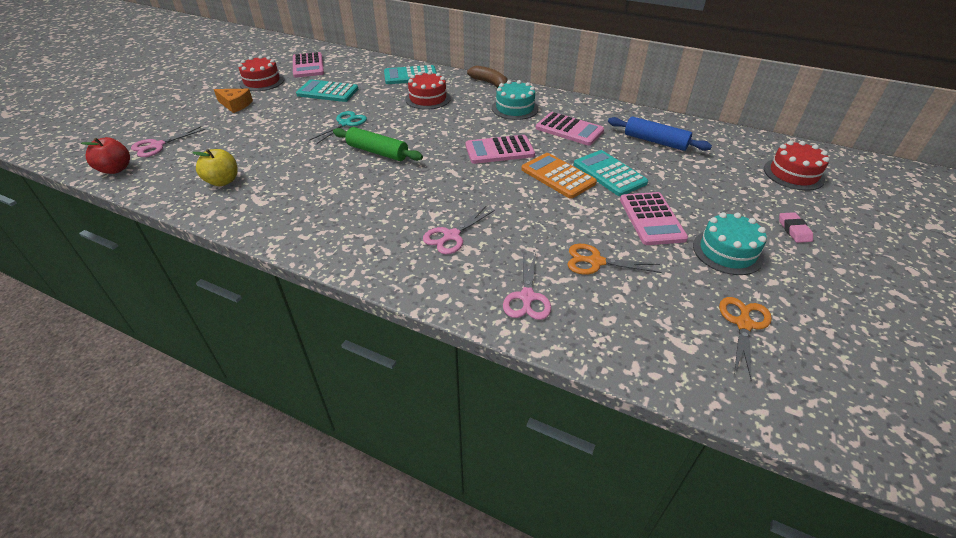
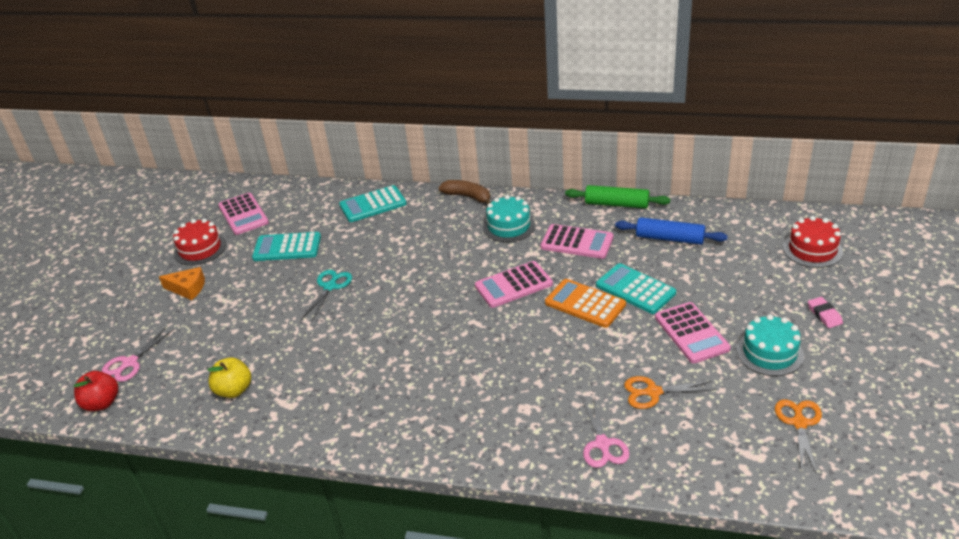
camera: 10 degrees left, 5 degrees down
green rolling pin [333,127,423,161] -> green rolling pin moved to [565,185,670,209]
red cake [405,71,451,110] -> none
pink scissors [423,206,495,254] -> none

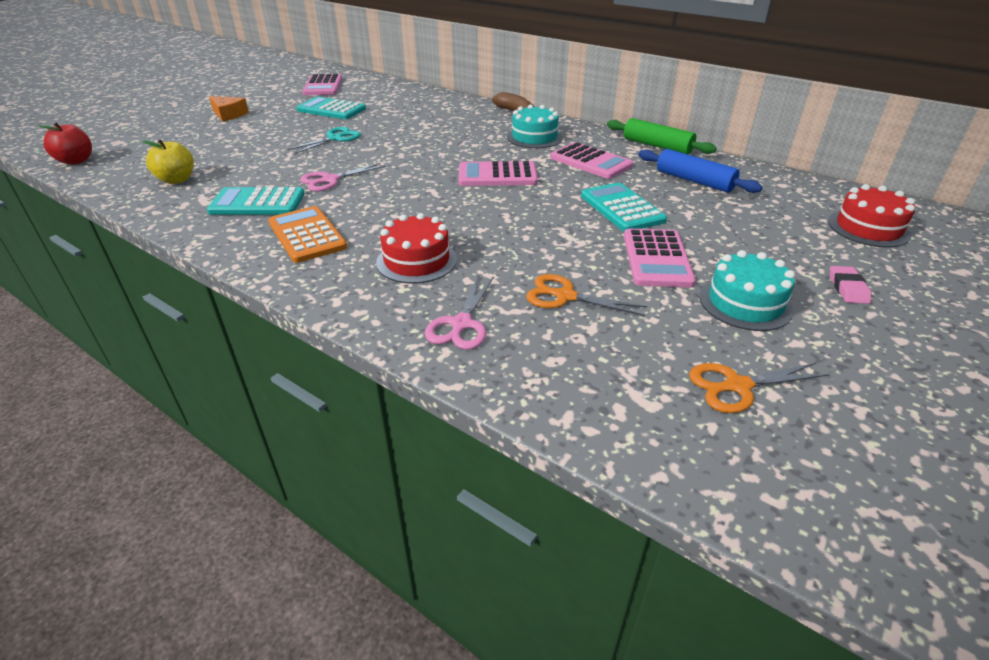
camera: 20 degrees right, 0 degrees up
pink scissors [102,327,174,382] -> pink scissors moved to [300,163,386,191]
red cake [173,219,226,266] -> red cake moved to [376,213,457,284]
turquoise calculator [339,185,406,222] -> turquoise calculator moved to [207,187,305,215]
orange calculator [545,279,626,328] -> orange calculator moved to [268,206,347,263]
orange scissors [775,399,822,475] -> orange scissors turned 135 degrees counterclockwise [689,363,830,413]

